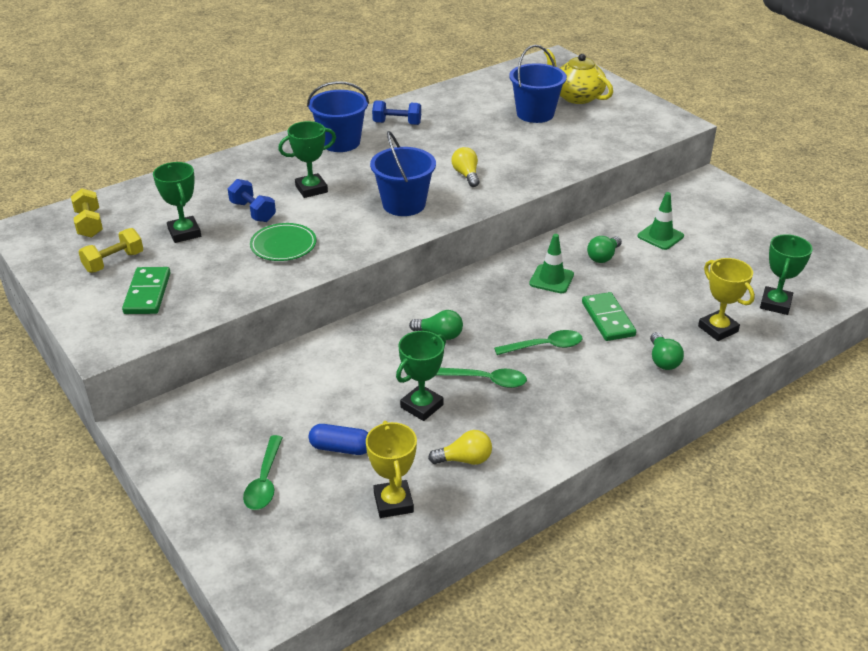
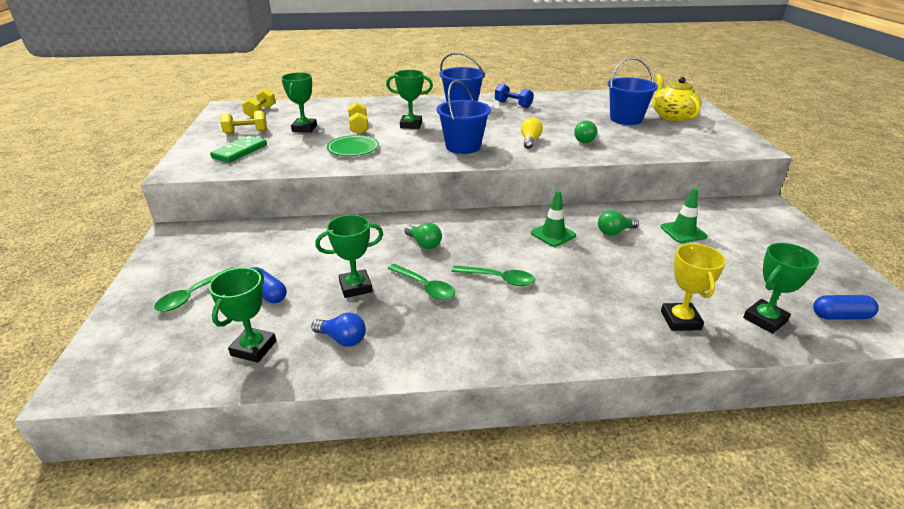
camera: 30 degrees right, 5 degrees down
blue dumbbell [228,179,276,222] -> yellow dumbbell [348,102,369,135]
yellow trophy [366,421,417,518] -> green trophy [209,268,276,363]
yellow light bulb [428,430,492,465] -> blue light bulb [311,312,366,347]
green domino [582,292,636,341] -> none
green light bulb [650,332,684,370] -> green light bulb moved to [574,120,597,143]
none -> blue capsule [813,295,879,320]

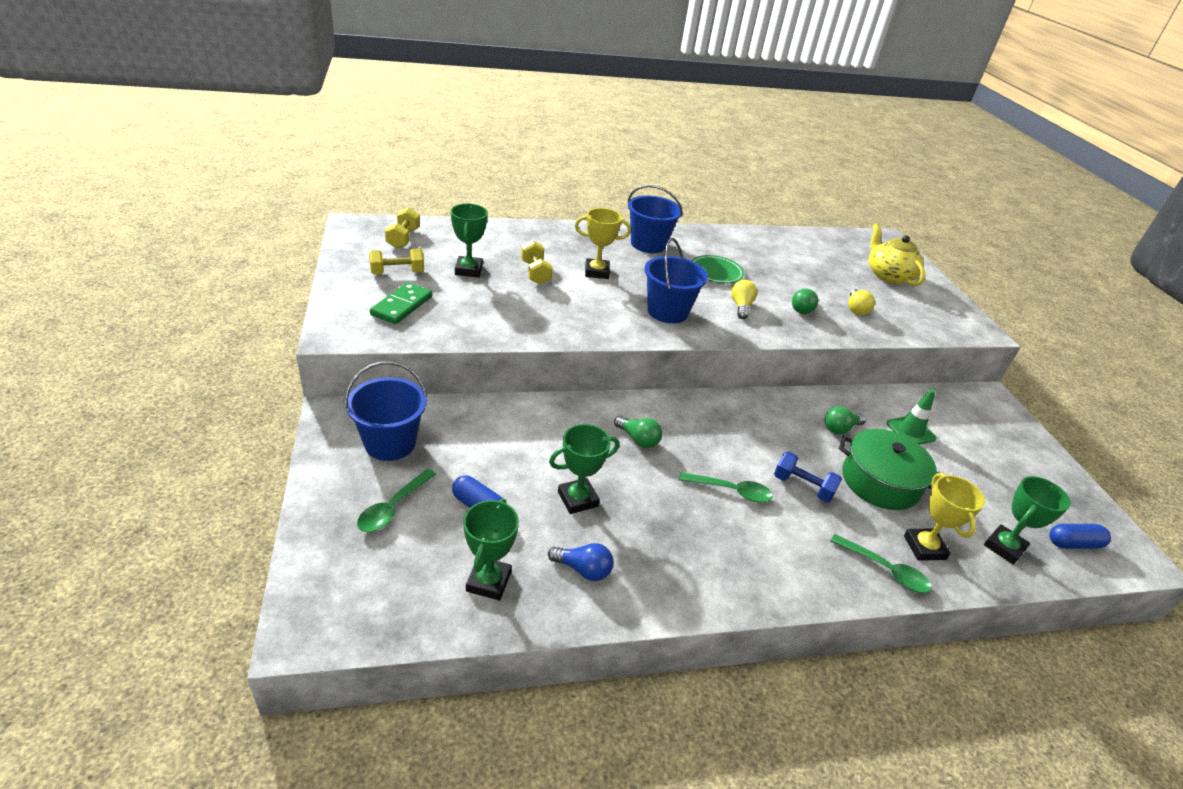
camera: 10 degrees left, 5 degrees up
green plate [327,135,379,156] -> green plate moved to [692,255,744,283]
green trophy [386,70,433,129] -> yellow trophy [575,208,631,279]
green spoon [388,264,455,300] -> green spoon moved to [831,534,932,593]
blue dumbbell [495,83,534,108] -> blue dumbbell moved to [774,452,842,502]
green traffic cone [531,190,576,247] -> none
blue bucket [607,58,658,125] -> blue bucket moved to [345,361,427,461]
none -> green pot [839,429,939,510]
none -> yellow light bulb [848,289,875,315]

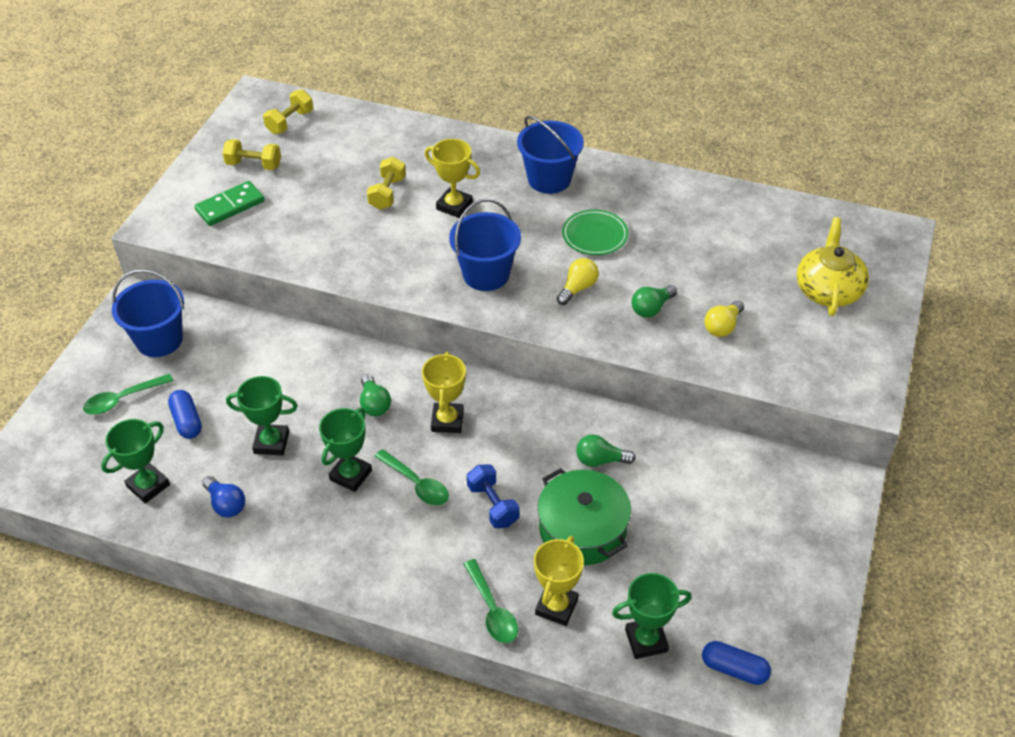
camera: 35 degrees right, 10 degrees up
green trophy [451,203,488,278] -> green trophy moved to [319,408,372,492]
green traffic cone [886,389,937,445] -> none
none -> yellow trophy [422,352,466,433]

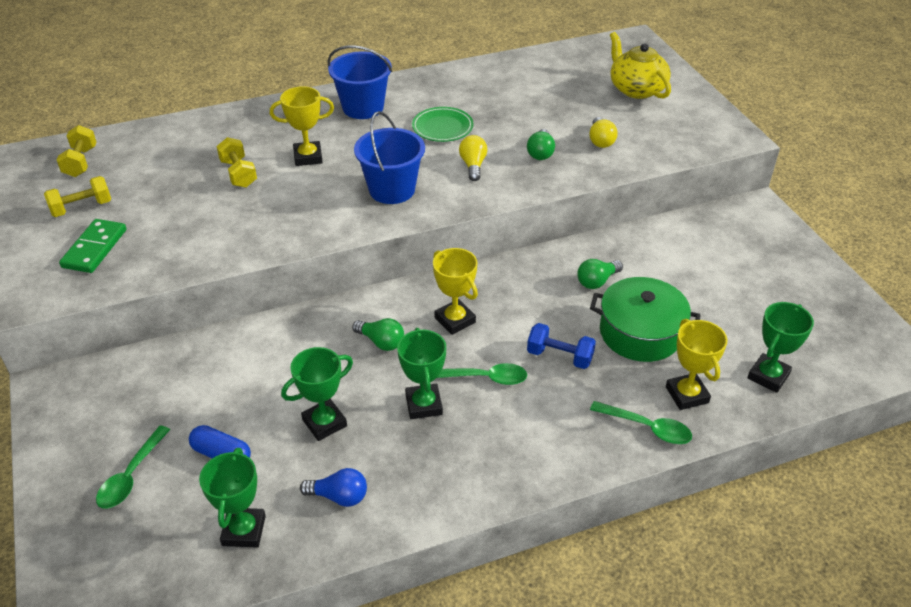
camera: 40 degrees left, 5 degrees down
blue bucket [112,269,184,357] -> none
blue capsule [702,641,771,685] -> none

